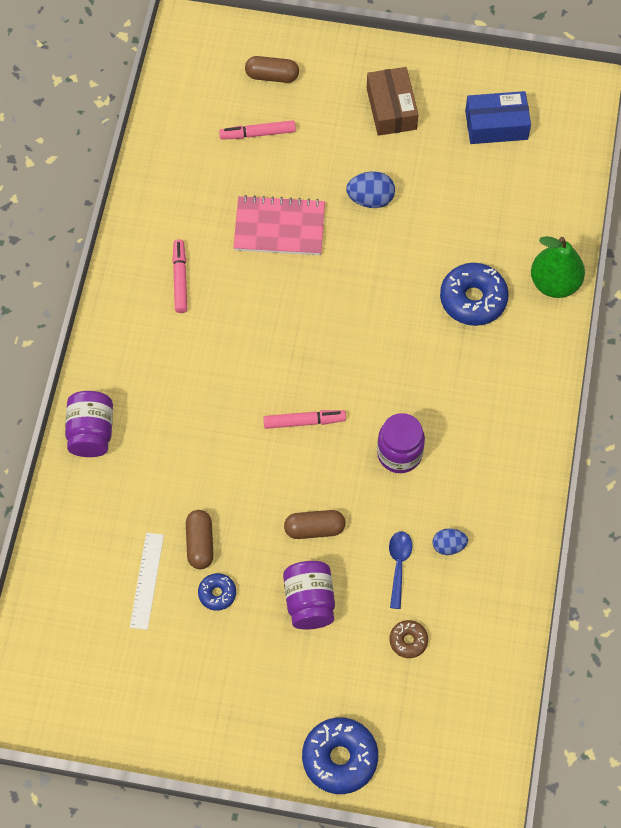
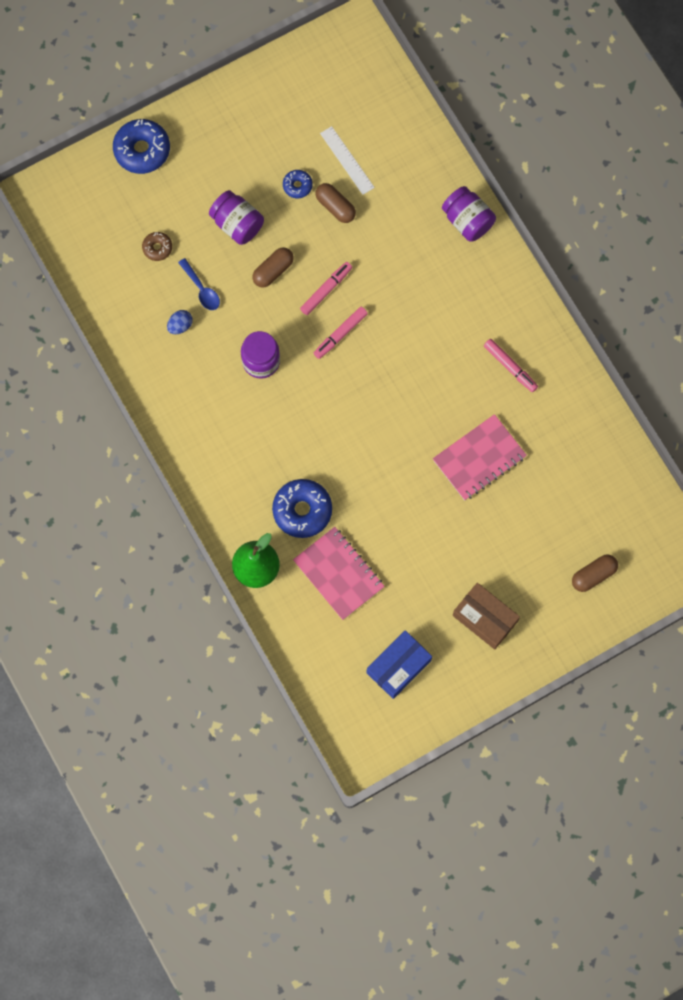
camera: 140 degrees right, 10 degrees up
pink marker [219,120,296,139] -> pink marker moved to [300,262,352,315]
blue egg [346,171,395,208] -> none
none -> pink notebook [293,527,385,620]

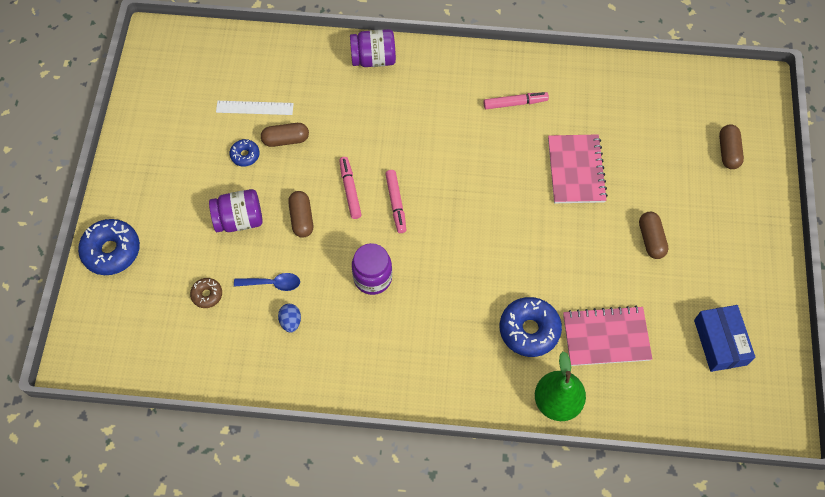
camera: 55 degrees left, 10 degrees down
brown box [453,583,520,649] -> none
none -> brown capsule [639,212,669,259]

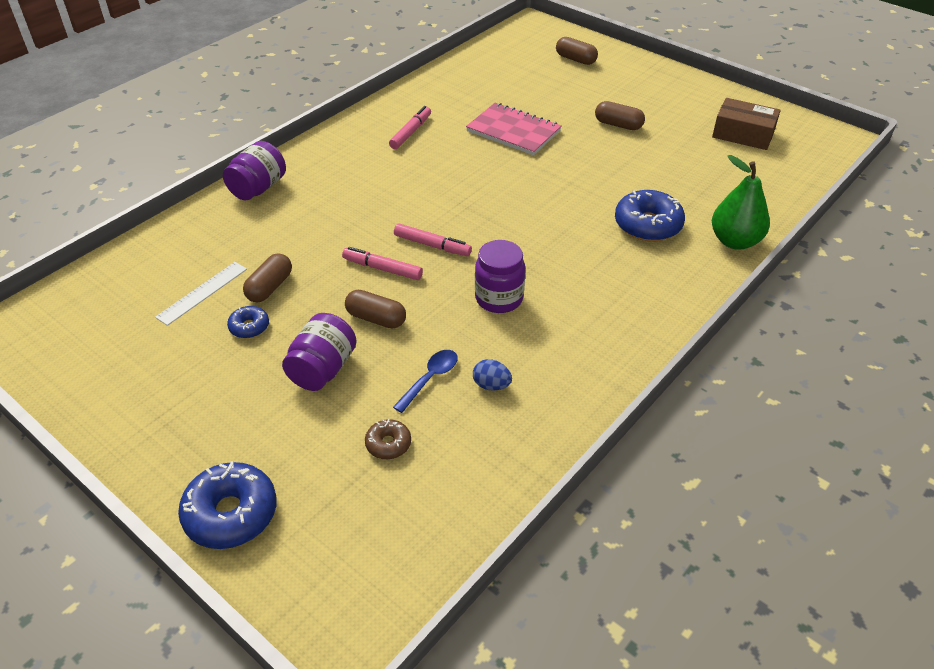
camera: 55 degrees left, 20 degrees down
pink notebook [563,306,652,366] -> none
blue box [694,305,755,372] -> brown box [712,98,781,150]

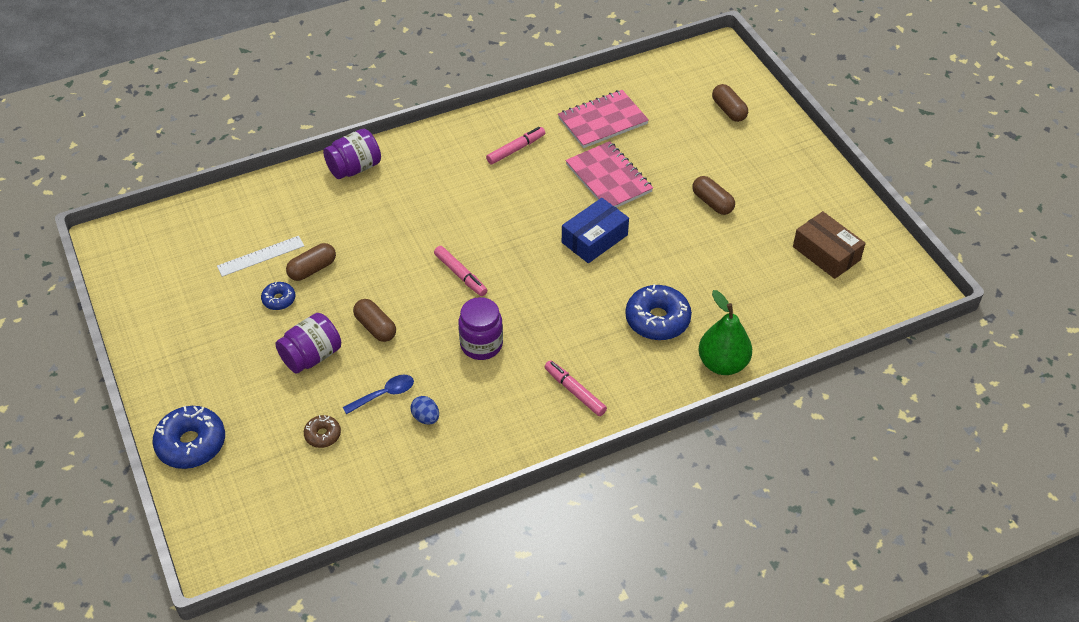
camera: 25 degrees right, 5 degrees up
pink marker [342,247,423,280] -> pink marker moved to [545,360,607,416]
none -> pink notebook [558,90,649,148]
none -> blue box [562,198,629,263]

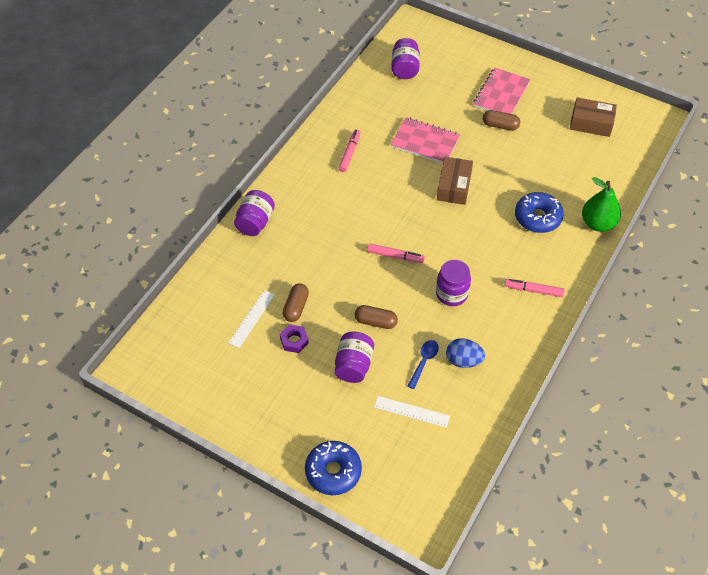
camera: 35 degrees left, 5 degrees up
blue donut [261,282,295,310] -> purple nut [280,324,309,353]
brown donut [304,415,341,448] -> white ruler [374,396,450,428]
blue egg [410,396,439,425] -> blue egg [446,338,485,368], size x1.51
pink notebook [558,90,649,148] -> pink notebook moved to [473,68,531,114]
blue box [562,198,629,263] -> brown box [437,157,473,205]
brown capsule [712,84,748,122] -> none
none -> purple jar [391,38,420,79]

